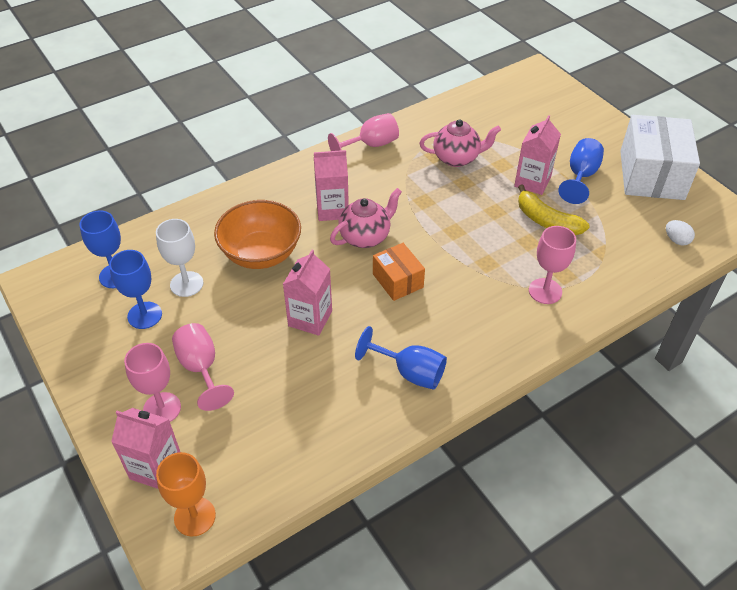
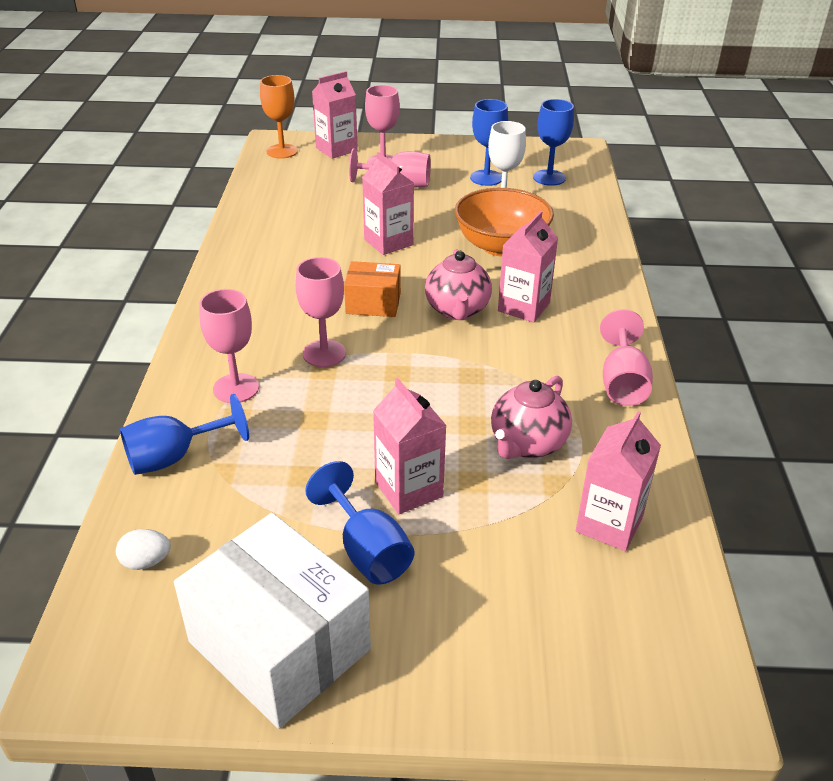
camera: 125 degrees right, 10 degrees down
blue goblet [355,326,447,390] -> blue goblet moved to [120,394,249,475]
yellow banana [518,184,589,235] -> none
none -> pink goblet [296,257,346,367]
none -> pink carton [576,411,661,551]

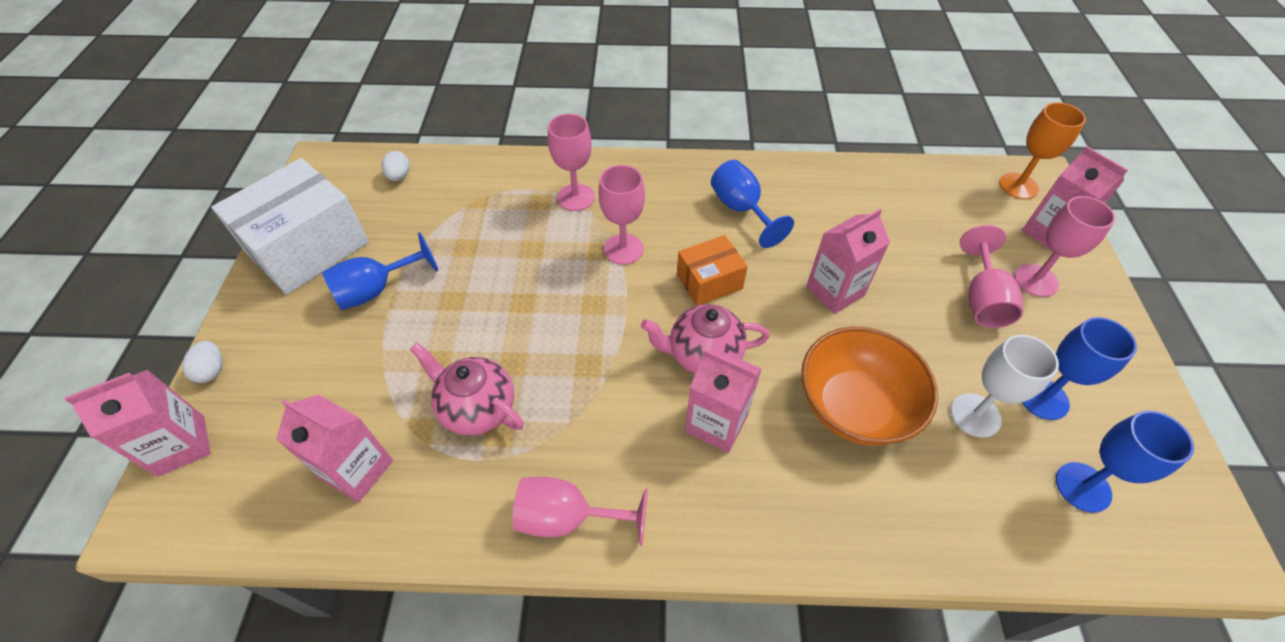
camera: 90 degrees right, 15 degrees up
blue goblet [120,394,249,475] -> blue goblet moved to [711,160,794,248]
orange box [344,261,401,317] -> orange box turned 60 degrees clockwise [677,235,748,306]
pink carton [373,378,447,514] -> pink carton moved to [65,370,211,477]
none -> white egg [182,341,223,383]

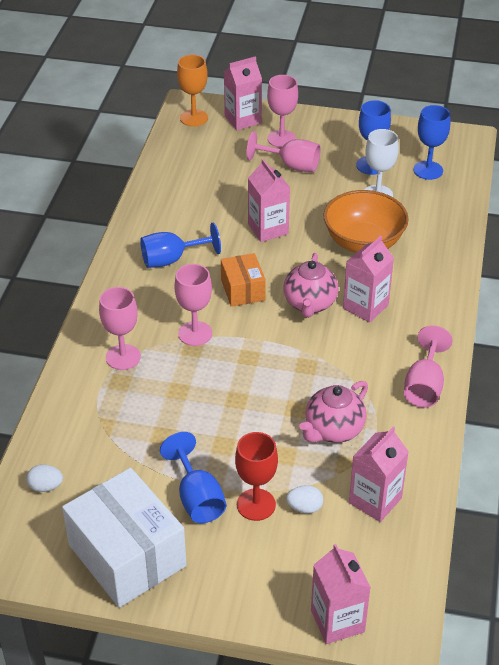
camera: 80 degrees left, 10 degrees down
white egg [182,341,223,383] -> white egg moved to [286,485,323,514]
none -> red goblet [235,432,278,521]

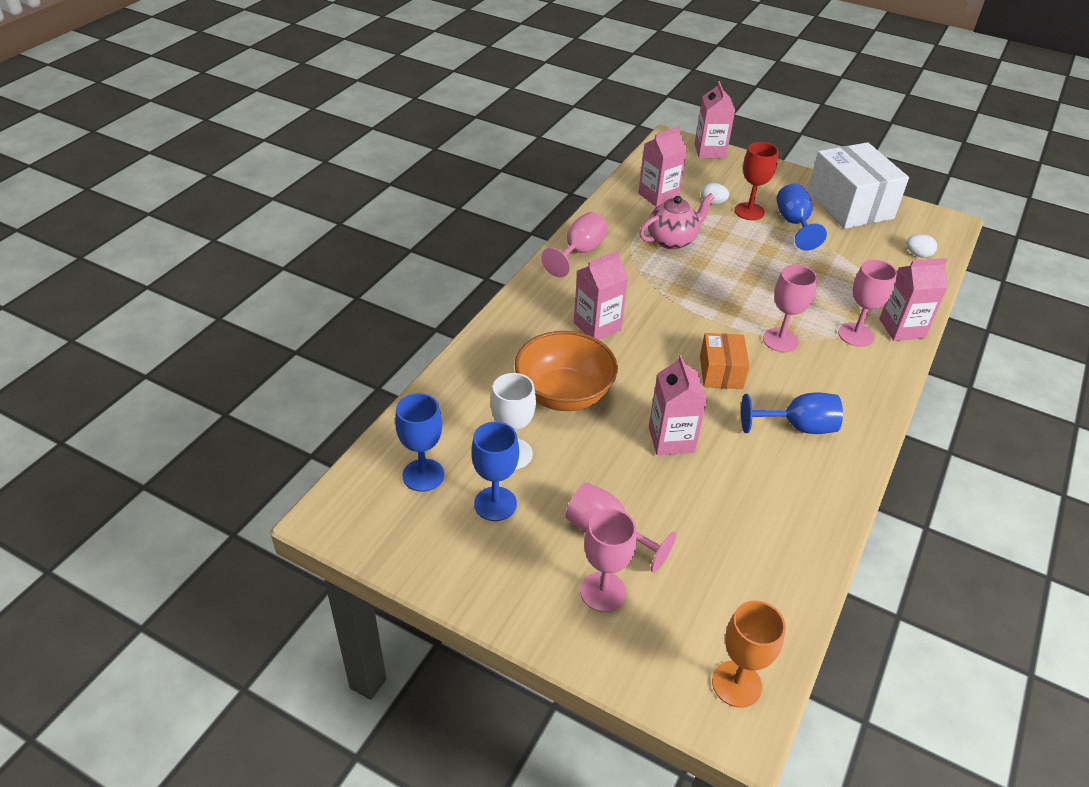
camera: 165 degrees left, 0 degrees up
pink carton [224,56,262,130] -> pink carton moved to [879,258,948,341]
pink teapot [284,253,338,318] -> none

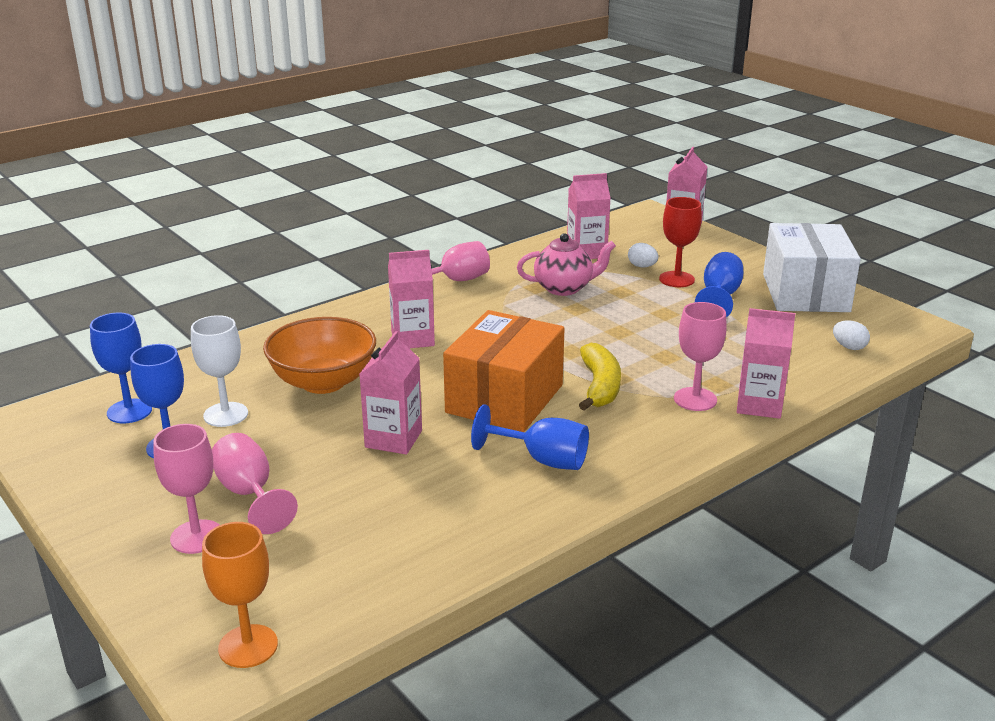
camera: 25 degrees right, 15 degrees down
orange box [700,333,750,389] -> orange box [443,310,565,432], size x1.85
pink goblet [763,265,817,352] -> yellow banana [579,343,621,410]

